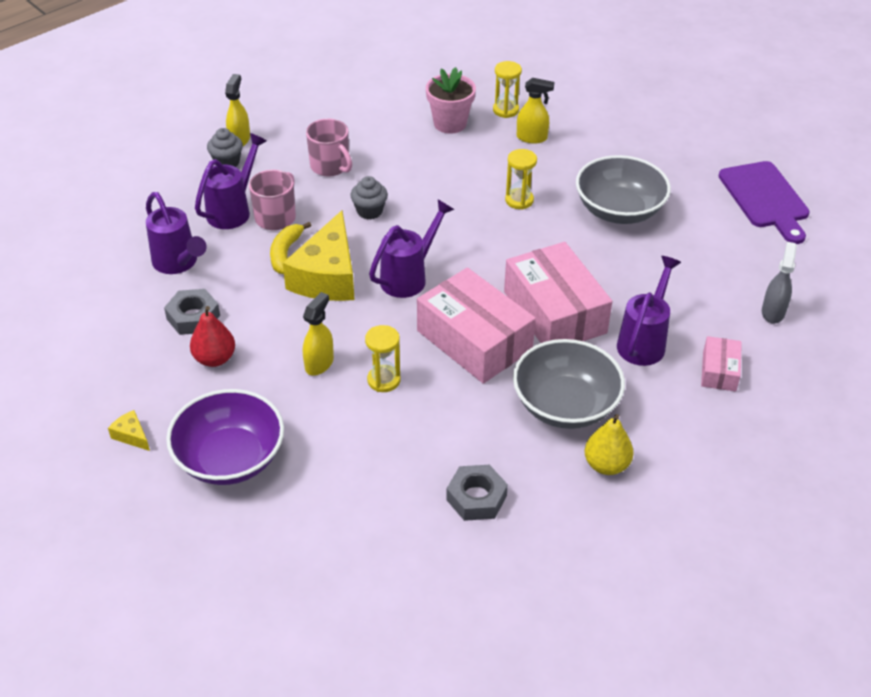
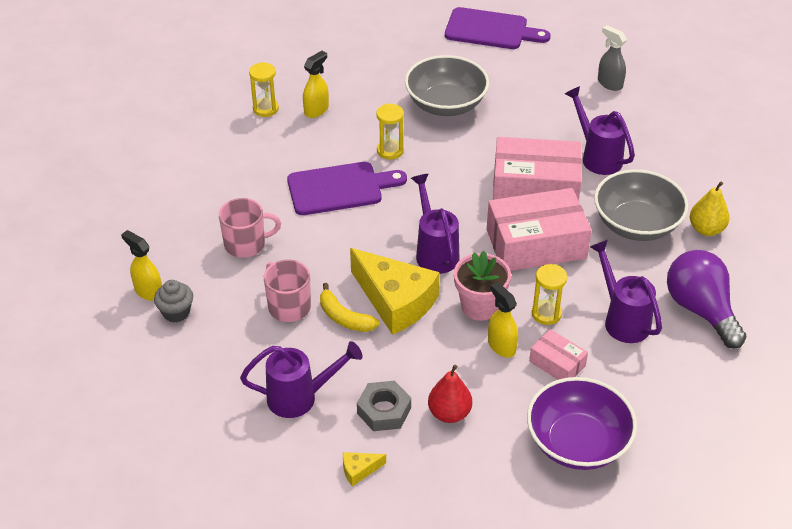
camera: 60 degrees left, 0 degrees up
yellow cheese [108,410,150,451] -> yellow cheese moved to [343,452,386,486]
purple watering can [195,133,267,229] -> purple watering can moved to [590,240,662,343]
grey cupcake [351,176,388,219] -> none
pink flower pot [426,67,476,134] -> pink flower pot moved to [454,251,511,321]
grey nut [446,465,508,521] -> purple light bulb [667,250,747,348]
pink box [701,336,742,392] -> pink box moved to [529,329,588,380]
none -> purple cutting board [287,162,407,215]

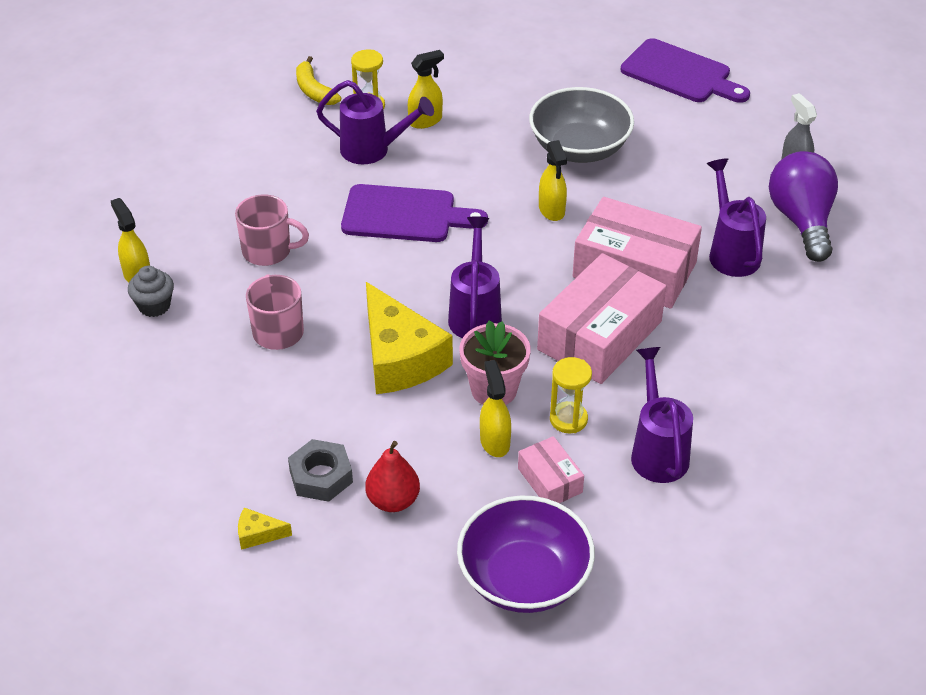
camera: 20 degrees right, 0 degrees up
purple watering can [240,341,363,418] -> purple watering can moved to [316,80,434,164]
yellow banana [320,283,380,332] -> yellow banana moved to [296,56,341,105]
yellow hourglass [376,104,404,160] -> none
pink box [487,188,592,271] -> pink box turned 60 degrees counterclockwise [537,253,666,384]
grey bowl [594,169,688,241] -> none
purple light bulb [667,250,747,348] -> purple light bulb moved to [769,151,838,262]
yellow pear [690,181,730,236] -> none
none -> yellow spray bottle [539,140,567,221]

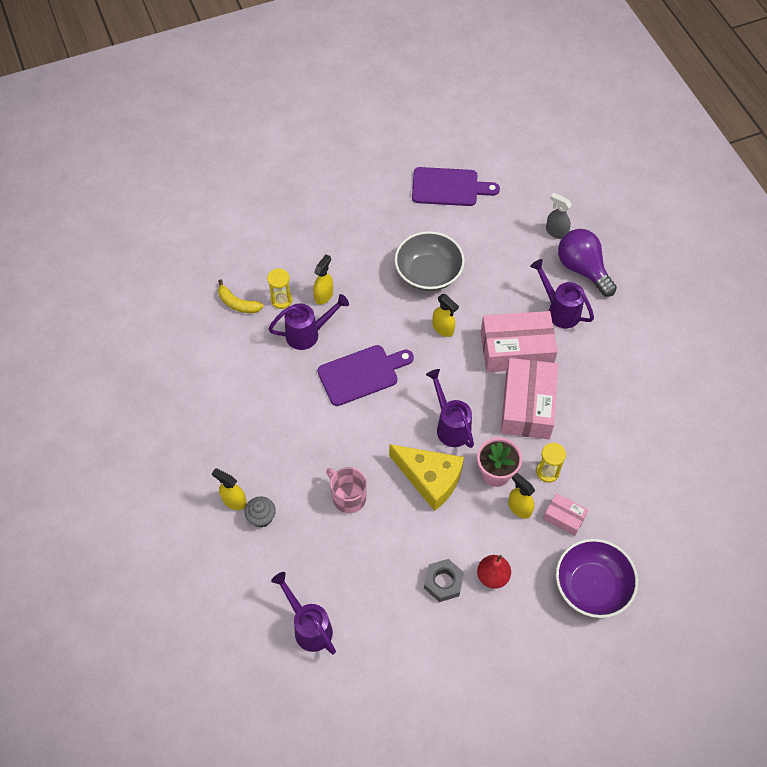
camera: 30 degrees left, 15 degrees up
pink mug [235,194,309,266] -> none
yellow cheese [238,507,292,550] -> none
purple watering can [631,347,693,483] -> purple watering can moved to [271,572,336,654]

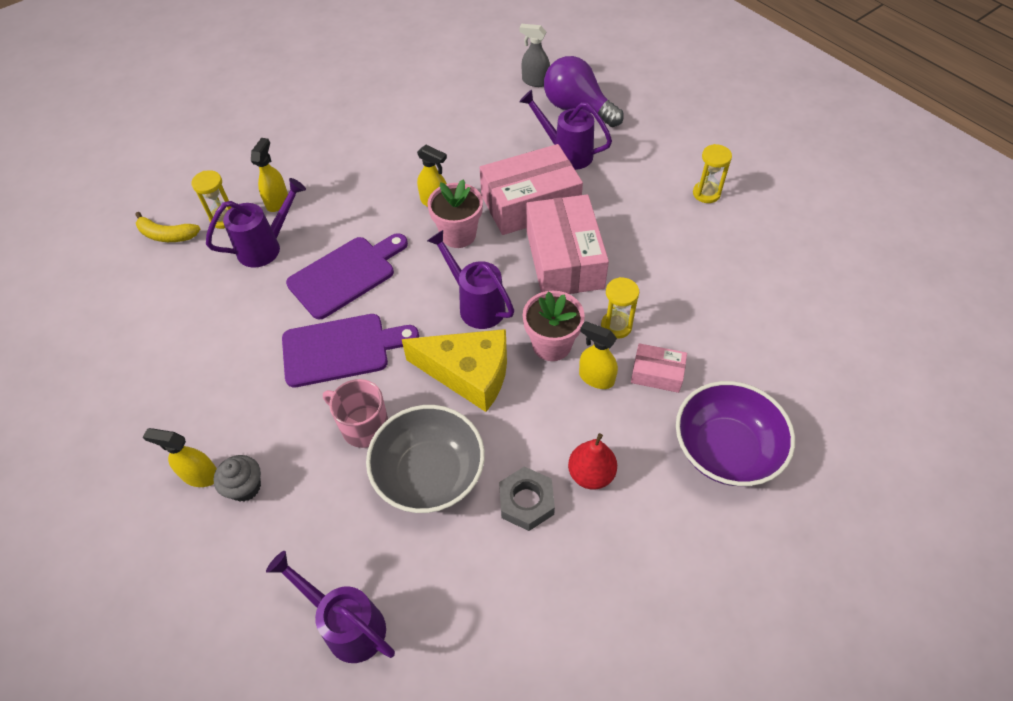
camera: 15 degrees left, 5 degrees down
grey bowl [395,231,465,291] -> grey bowl moved to [366,405,485,513]
purple cutting board [412,167,500,206] -> purple cutting board moved to [282,314,419,387]
none -> pink flower pot [427,179,483,248]
none -> yellow hourglass [693,144,732,203]

